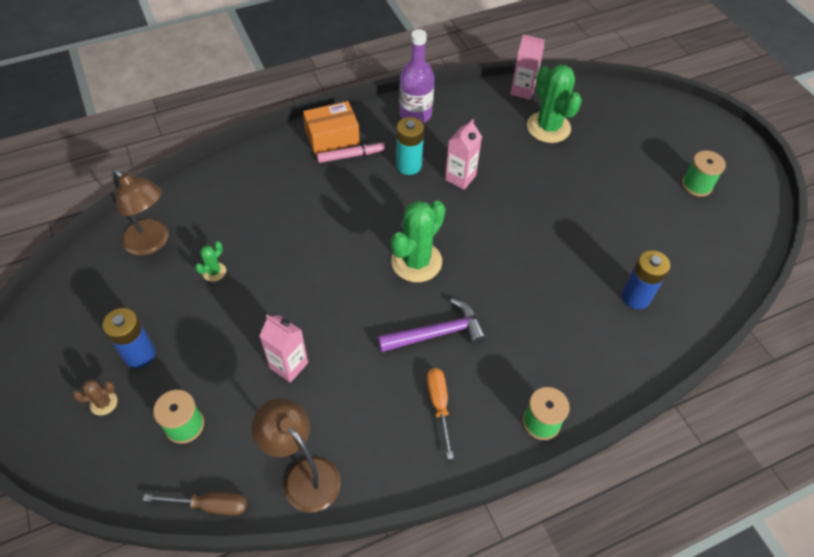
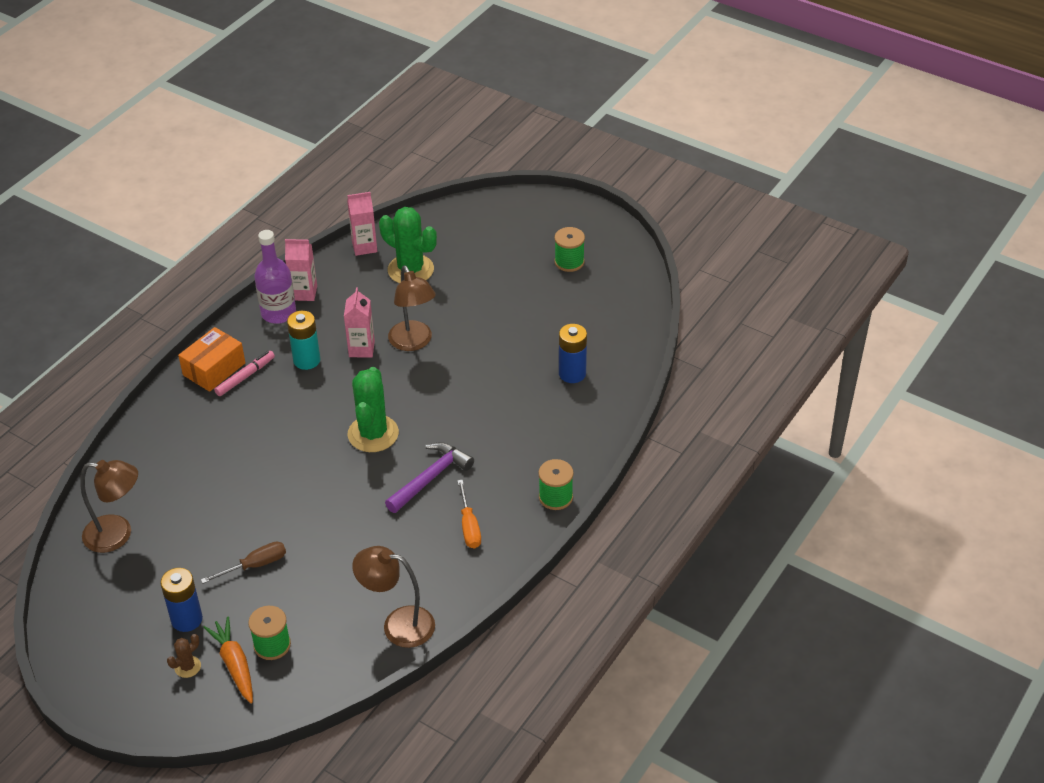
camera: 30 degrees left, 10 degrees down
brown screwdriver [142,492,247,515] -> brown screwdriver moved to [201,542,286,584]
green cactus [195,241,226,282] -> none
pink carton [260,315,308,383] -> pink carton moved to [285,239,317,301]
orange screwdriver [427,368,454,459] -> orange screwdriver turned 150 degrees counterclockwise [457,480,481,548]
none -> orange carrot [203,617,253,704]
none -> brown lamp [388,266,436,351]

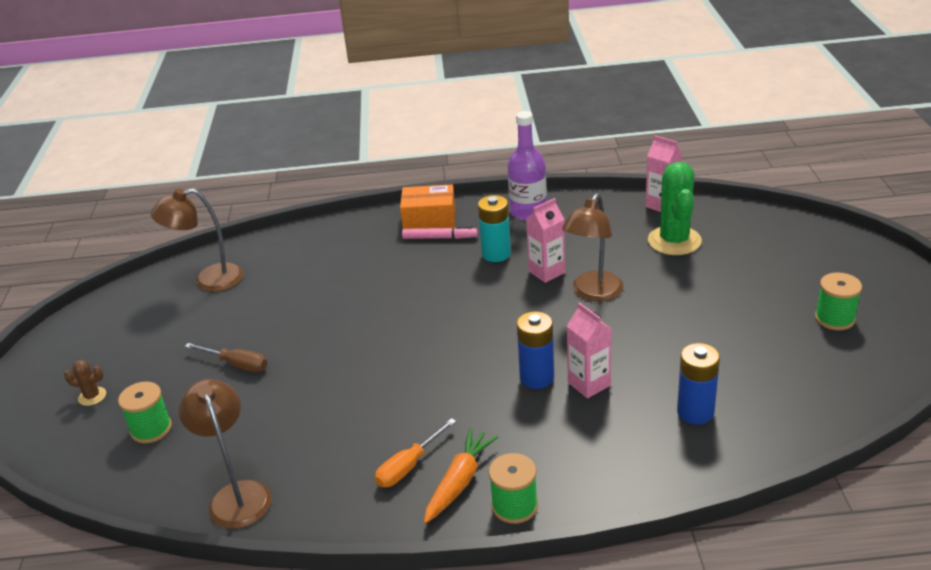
camera: 55 degrees right, 10 degrees down
brown lamp [80,460,138,553] -> brown lamp turned 105 degrees clockwise [151,188,244,292]
blue battery [160,568,203,632] -> blue battery moved to [517,311,554,389]
orange carrot [203,617,253,704] -> orange carrot moved to [424,428,498,524]
pink carton [285,239,317,301] -> pink carton moved to [567,302,612,398]
green cactus [348,367,399,452] -> none
purple hammer [385,442,474,513] -> none

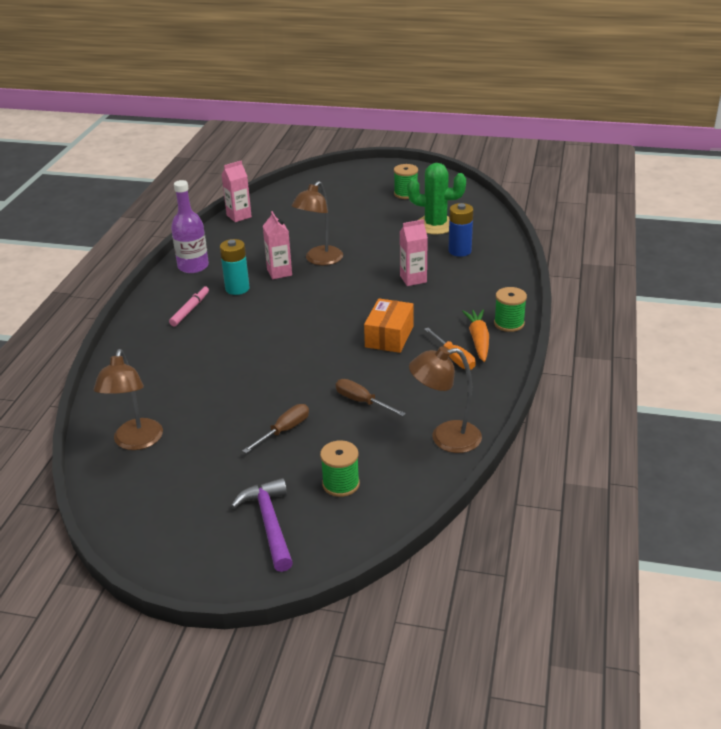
camera: 75 degrees left, 0 degrees up
brown cactus [64,360,106,406] -> purple hammer [231,478,293,572]
orange box [400,184,455,229] -> orange box moved to [364,299,414,353]
orange carrot [424,428,498,524] -> orange carrot turned 45 degrees clockwise [462,309,489,362]
blue battery [517,311,554,389] -> none
brown lamp [562,193,623,302] -> brown lamp turned 75 degrees clockwise [292,181,343,265]
green cactus [648,162,702,255] -> green cactus moved to [407,163,466,234]
none -> brown screwdriver [336,379,406,417]

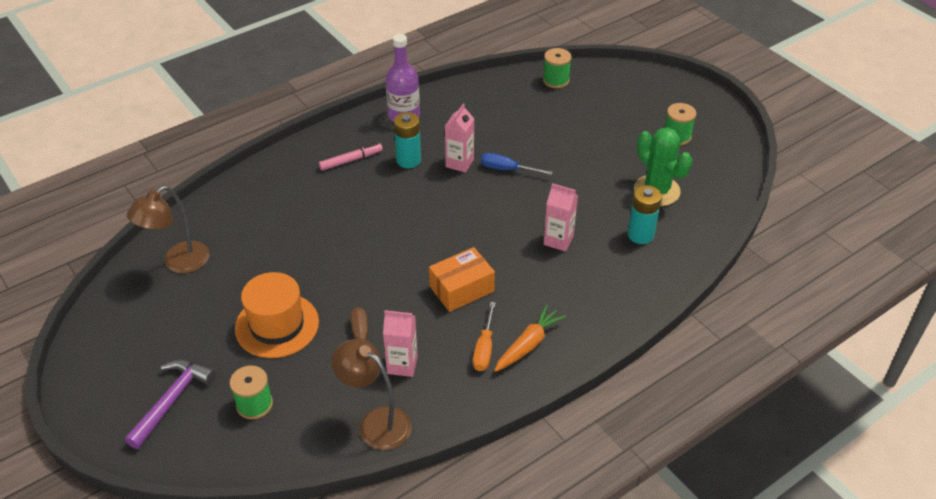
camera: 40 degrees right, 10 degrees up
pink carton [221,160,252,222] -> pink carton moved to [383,310,418,377]
brown screwdriver [242,404,309,453] -> orange hat [235,272,319,358]
brown lamp [292,181,343,265] -> blue screwdriver [481,153,553,175]
blue battery [448,203,473,257] -> turquoise battery [627,185,662,244]
green spool [494,287,527,332] -> green spool moved to [543,48,572,88]

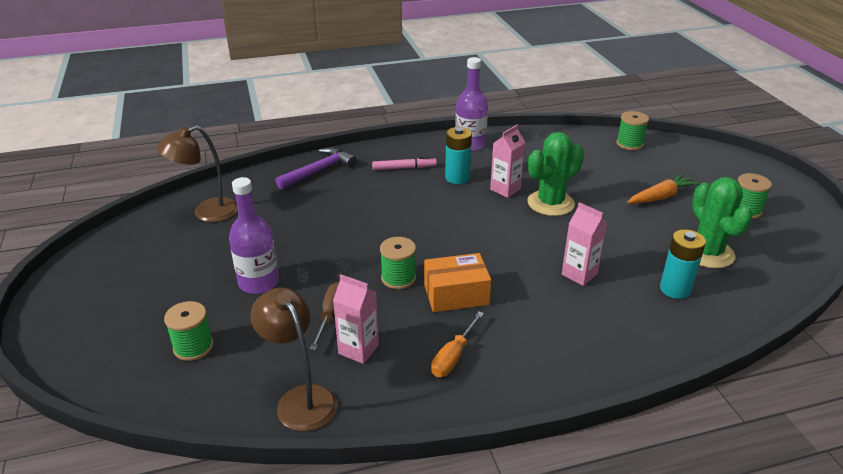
camera: 20 degrees right, 10 degrees down
purple hammer [125,360,216,449] -> purple hammer moved to [276,147,357,190]
orange hat [235,272,319,358] -> purple bottle [229,177,279,294]
blue screwdriver [481,153,553,175] -> green cactus [527,132,584,216]
orange carrot [494,304,566,372] -> orange carrot moved to [627,174,699,204]
none -> green spool [380,237,416,289]

